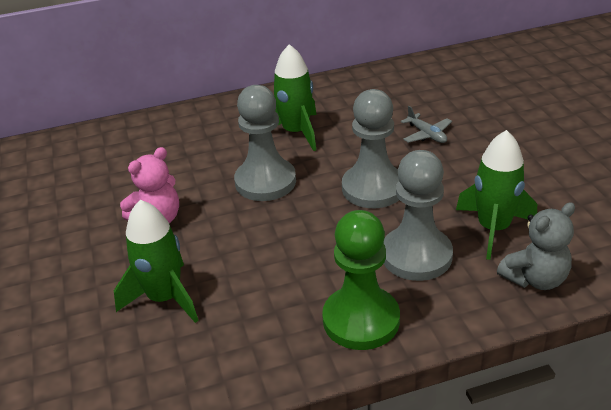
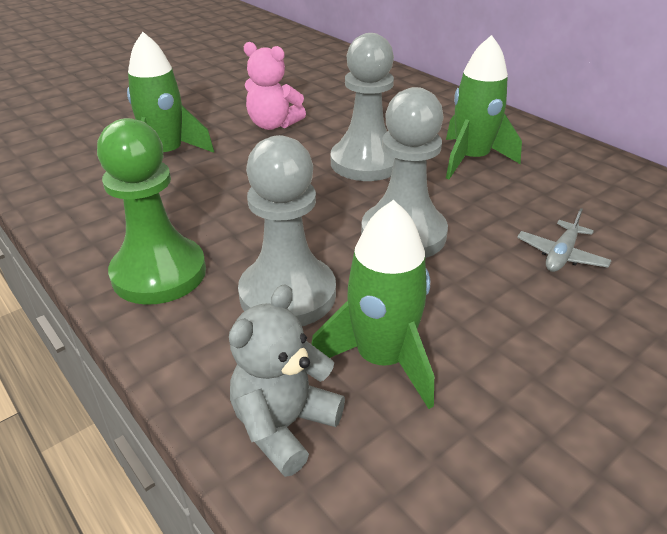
camera: 65 degrees right, 0 degrees up
grey teddy bear [497,202,575,290] -> grey teddy bear turned 90 degrees clockwise [229,284,345,477]

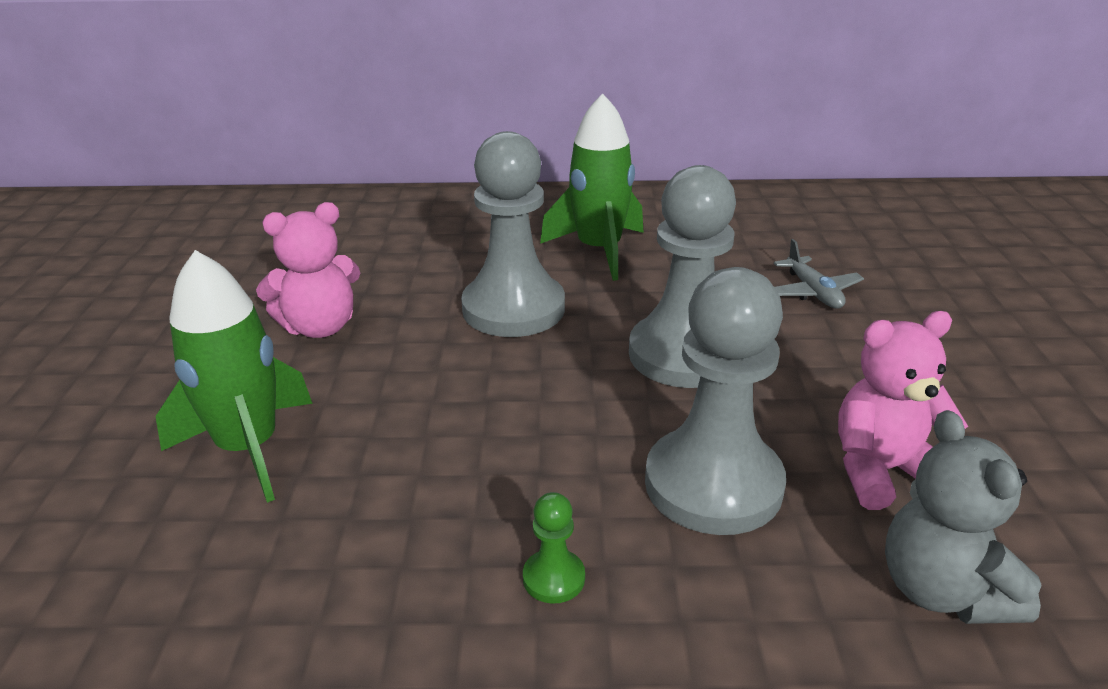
camera: 50 degrees left, 5 degrees down
green pawn [97,118,206,305] -> green pawn [523,492,585,604], size x0.40
green rocket [312,200,434,409] -> pink teddy bear [838,311,968,510]

